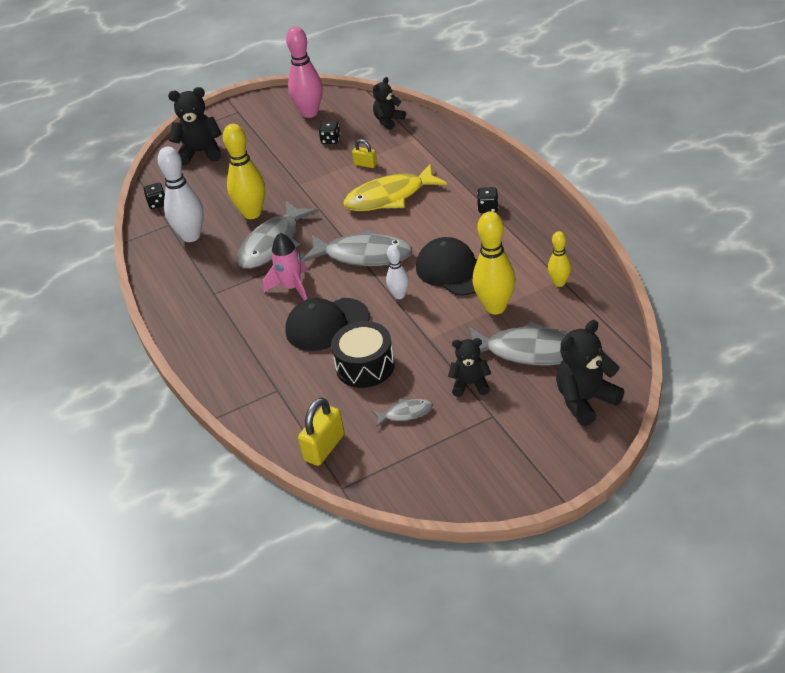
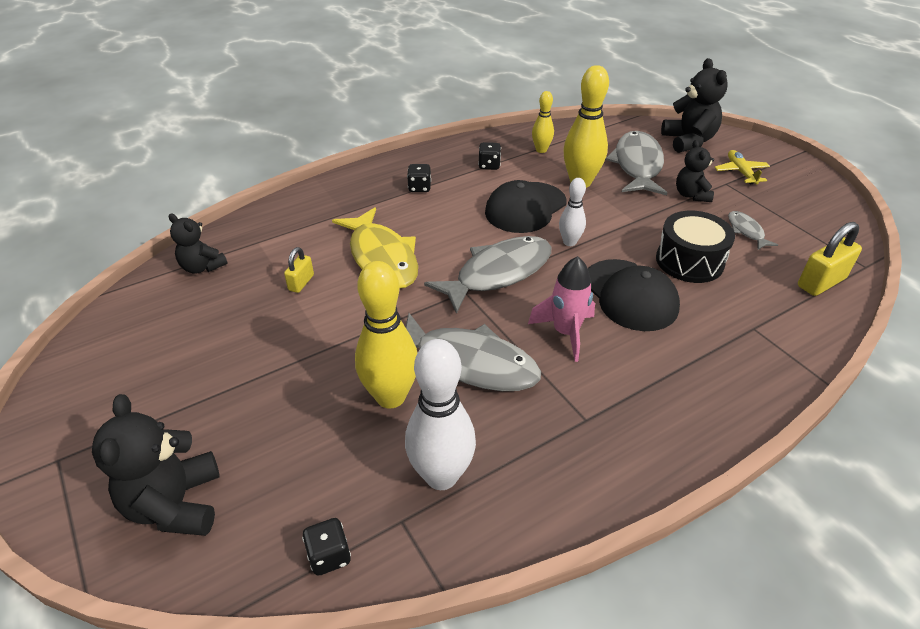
camera: 100 degrees left, 0 degrees up
pink bowling pin [286,26,323,118] -> none
yellow padlock [298,397,344,466] -> yellow padlock turned 60 degrees counterclockwise [798,222,862,296]
grey fish [302,229,412,266] -> grey fish turned 45 degrees clockwise [424,236,551,314]
black dice [319,121,340,144] -> black dice moved to [478,142,501,170]
black teddy bear [556,320,624,426] -> black teddy bear turned 150 degrees counterclockwise [661,58,728,153]
none -> yellow plane [714,150,770,185]

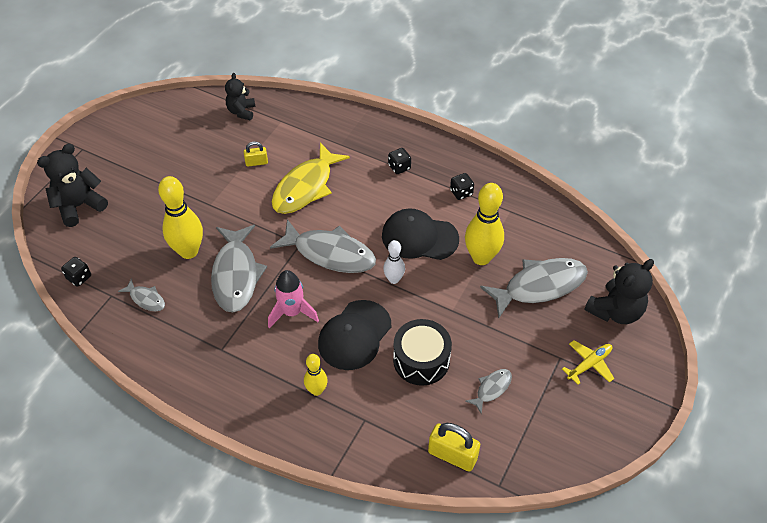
camera: 60 degrees right, 10 degrees up
white bowling pin [405,339,476,490] -> grey fish [118,278,165,312]
yellow bowling pin [532,91,554,153] -> yellow bowling pin moved to [304,354,328,396]
black teddy bear [676,140,714,202] -> none

